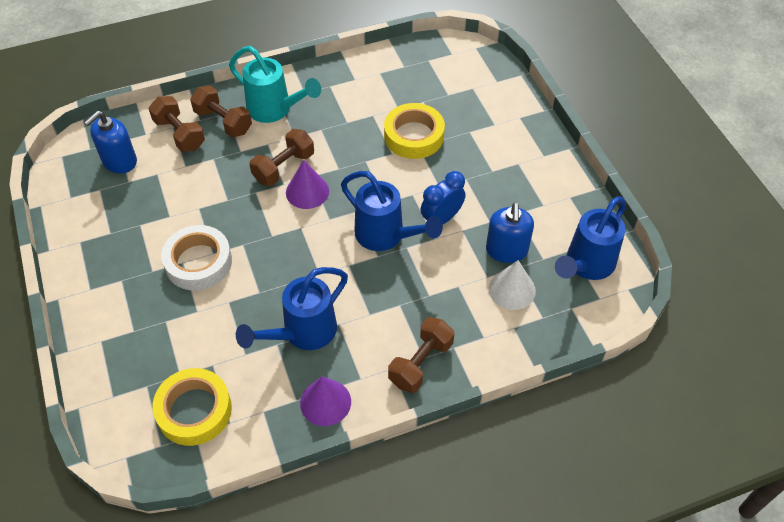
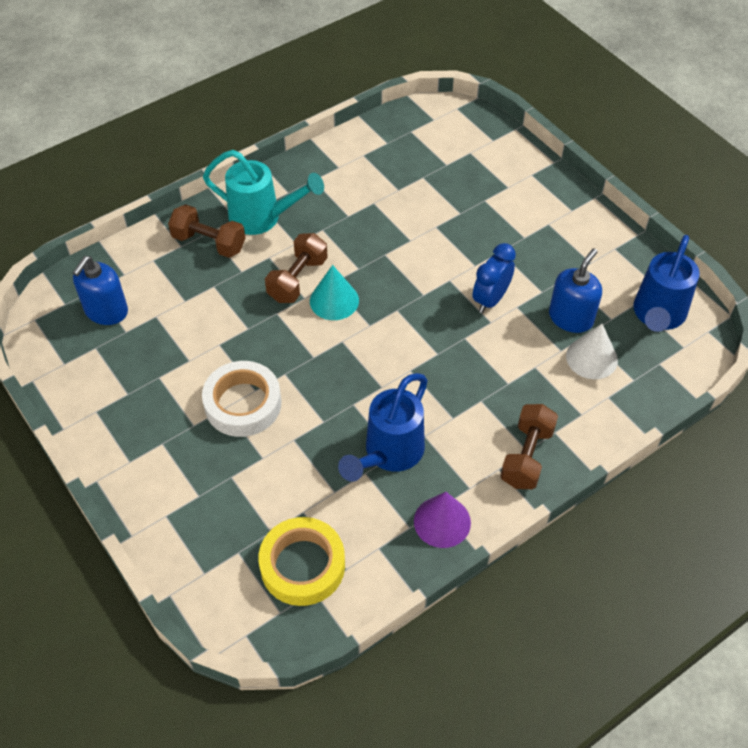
camera: 15 degrees left, 0 degrees up
brown dumbbell [148,96,205,152] -> none
purple cone [286,160,329,209] -> turquoise cone [310,265,359,320]
blue watering can [341,171,443,251] -> none
yellow tape [384,103,445,159] -> none
blue soap dispenser [486,203,534,263] -> blue soap dispenser turned 135 degrees counterclockwise [549,248,602,333]

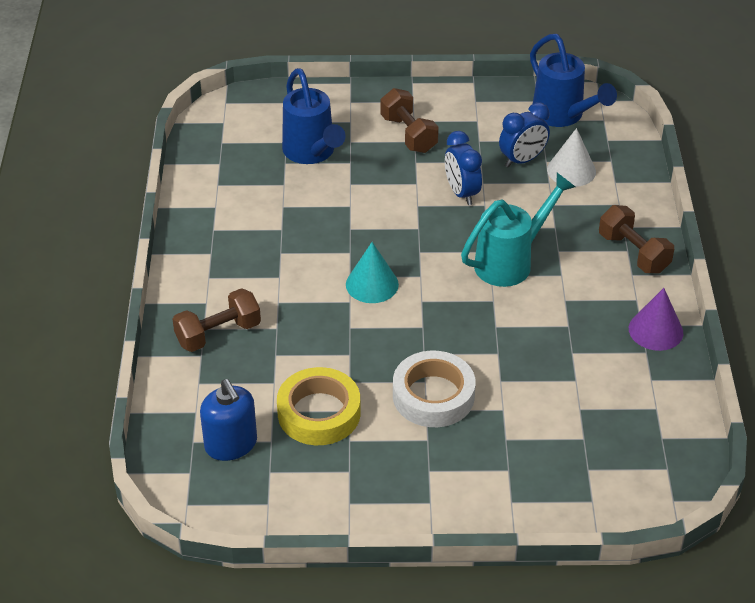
camera: 55 degrees left, 10 degrees down
turquoise watering can [203,150,324,235] -> turquoise watering can moved to [461,173,575,287]
yellow tape [258,517,345,606] -> yellow tape moved to [277,367,361,445]
brown dumbbell [265,233,328,303] -> brown dumbbell moved to [380,88,439,153]
blue watering can [338,373,428,482] -> blue watering can moved to [282,68,346,164]
blue soap dispenser [549,248,602,333] -> blue clock [499,102,550,168]

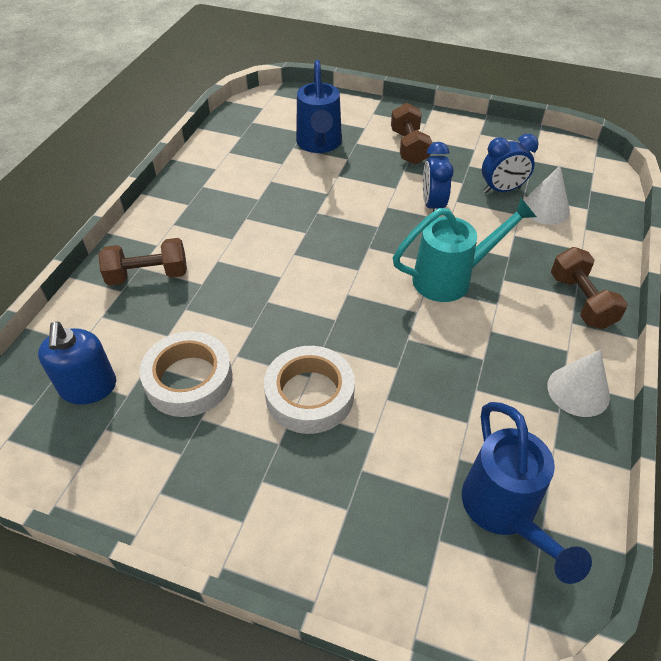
camera: 20 degrees right, 5 degrees up
yellow tape [277,367,361,445] -> white tape [139,331,233,417]
turquoise cone [346,242,399,303] -> none
blue watering can [530,34,617,127] -> blue watering can moved to [462,402,592,584]
purple cone [629,288,683,351] -> white cone [547,349,610,417]

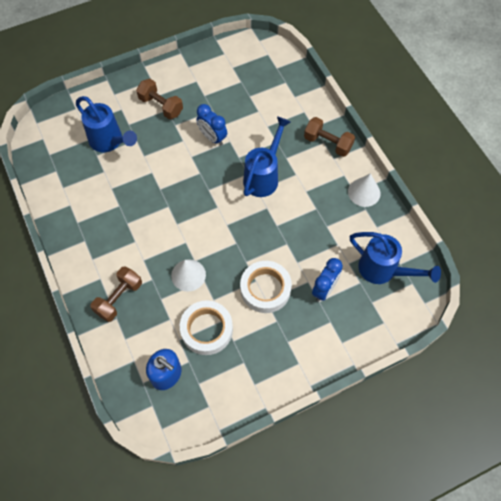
camera: 45 degrees left, 15 degrees up
turquoise watering can [393,198,536,302] -> blue watering can [243,116,291,197]
blue clock [482,134,539,193] -> blue clock moved to [312,258,343,301]
white cone [524,165,570,225] -> white cone moved to [171,260,206,292]

